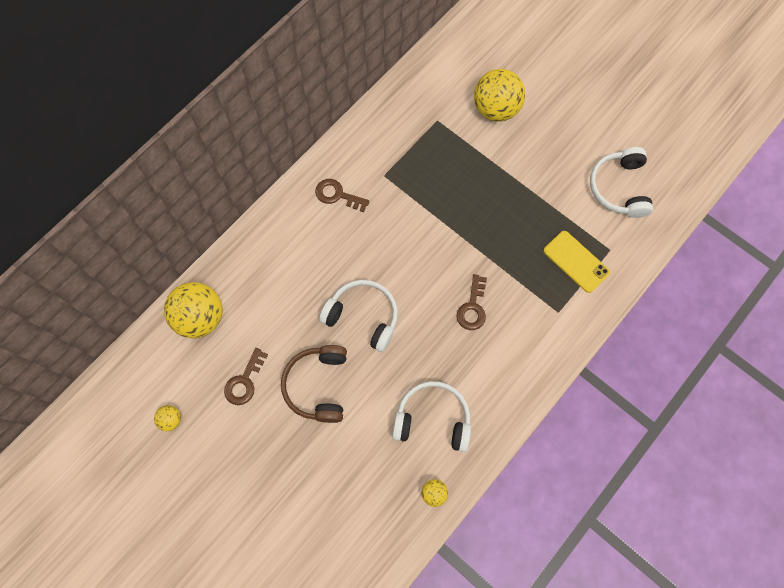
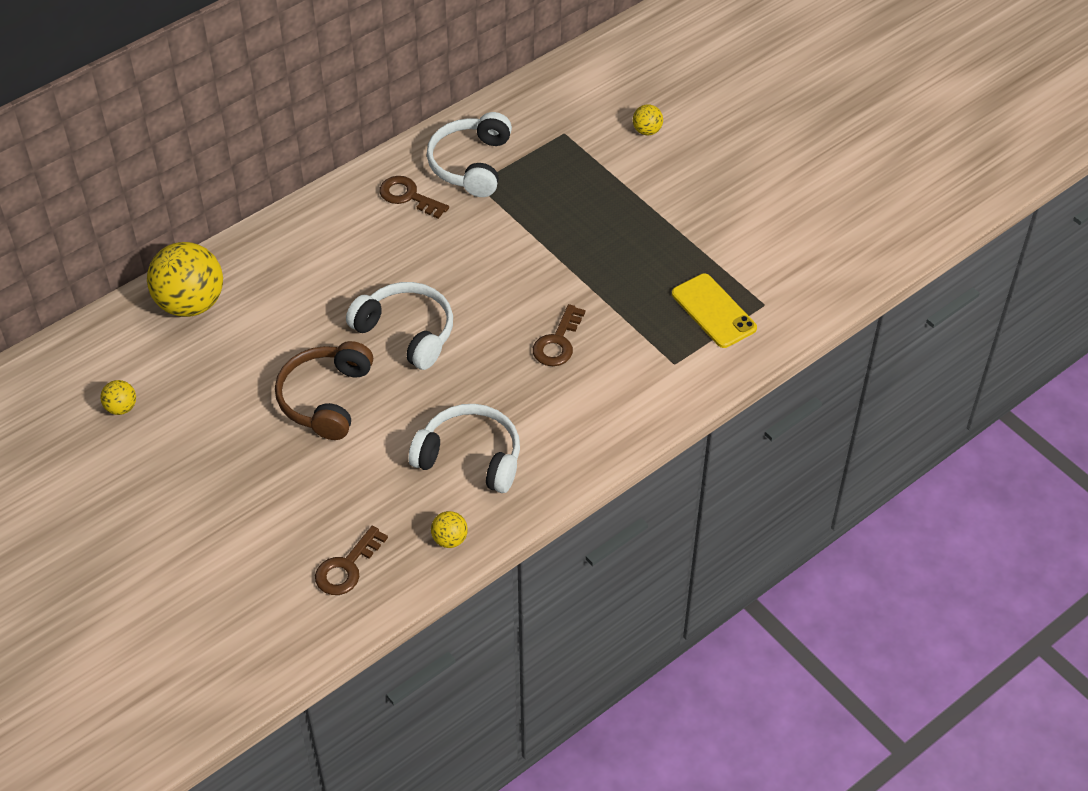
camera: 10 degrees right, 20 degrees down
brown key [224,348,268,405] -> brown key moved to [315,526,388,595]
yellow ball [474,69,525,121] -> yellow ball [633,104,663,135], size x0.45
white headphones [590,147,653,218] -> white headphones moved to [427,112,512,197]

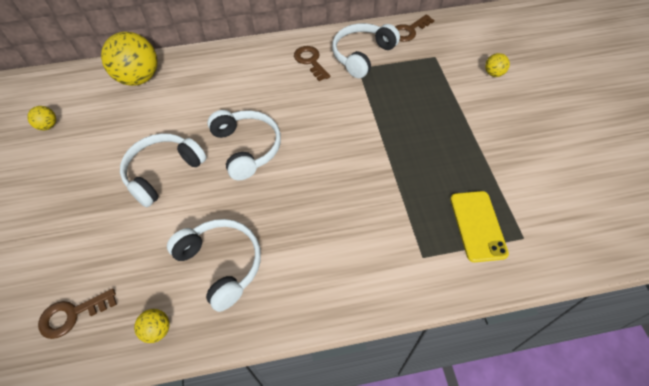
camera: 30 degrees right, 5 degrees up
brown headphones [275,341,373,440] -> white headphones [120,133,206,207]
brown key [533,304,585,366] -> brown key moved to [395,15,434,42]

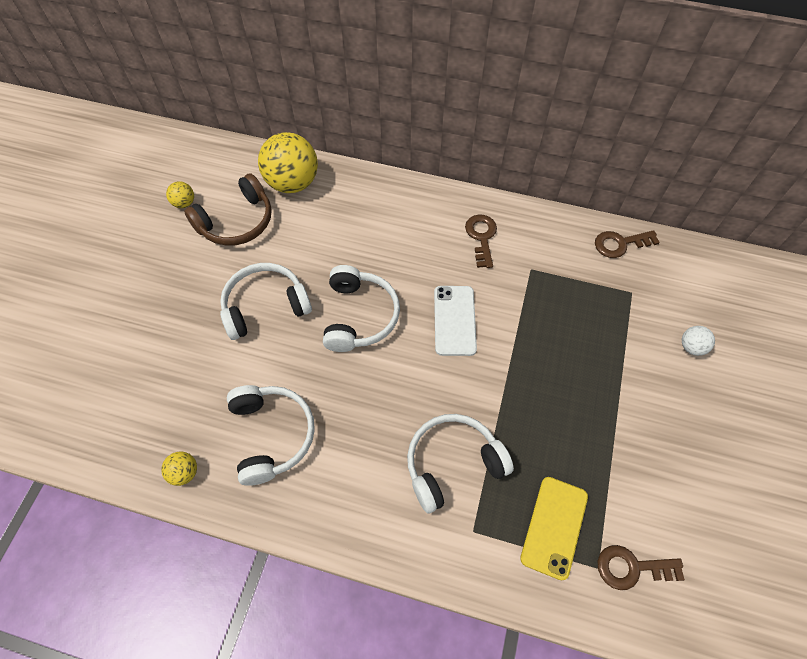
camera: 25 degrees right, 5 degrees up
brown key [38,288,117,339] -> brown key moved to [598,545,685,590]
white headphones [332,23,400,78] -> white headphones moved to [407,414,514,513]
yellow ball [485,53,510,77] -> white ball [682,326,715,356]
none -> brown headphones [184,173,272,246]
none -> white phone [434,286,477,356]

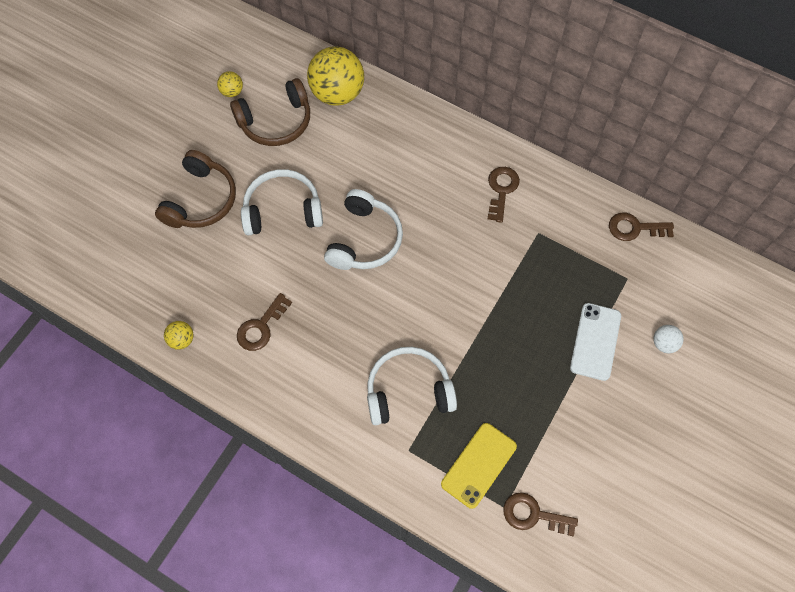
camera: 15 degrees right, 5 degrees up
white headphones [227,385,315,486] -> brown key [237,293,292,351]
white phone [434,286,477,356] -> white phone moved to [570,303,621,381]
none -> brown headphones [155,150,236,228]

